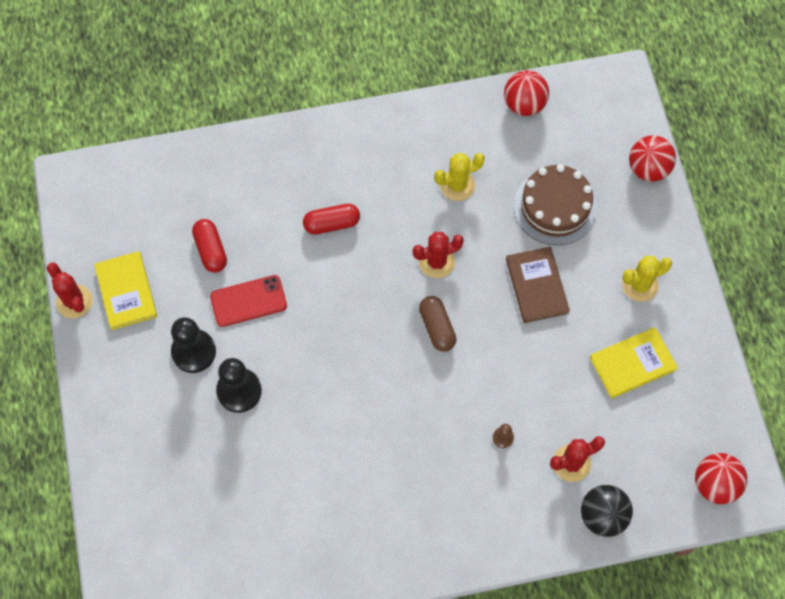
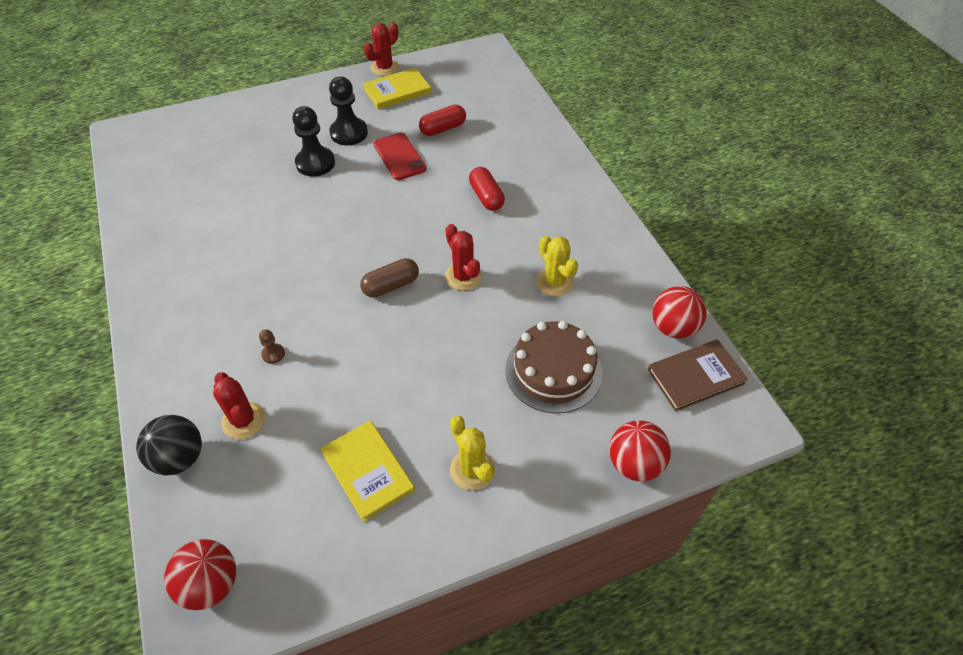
camera: 80 degrees right, 15 degrees down
brown book [506,246,570,323] -> brown book moved to [648,339,748,411]

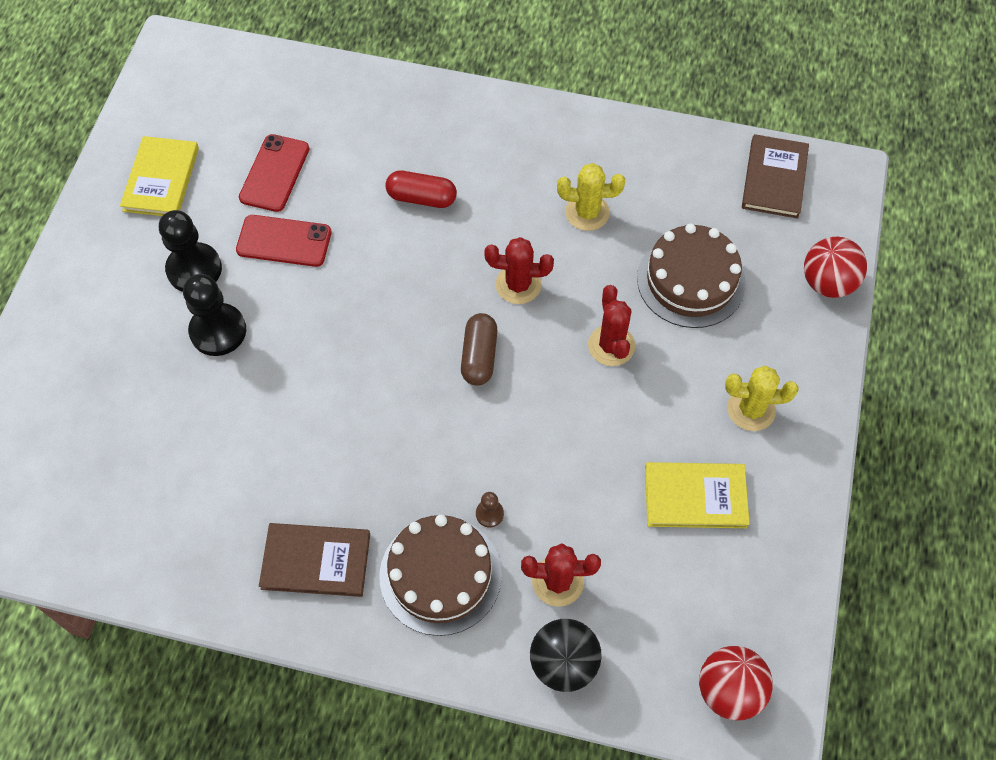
camera: 55 degrees left, 10 degrees up
red cactus [364,22,399,76] -> red cactus moved to [588,285,635,366]
red capsule [419,105,466,136] -> red phone [239,134,310,212]
red ball [652,286,707,339] -> none
none -> brown book [259,523,370,597]
none -> brown cake [379,515,502,636]

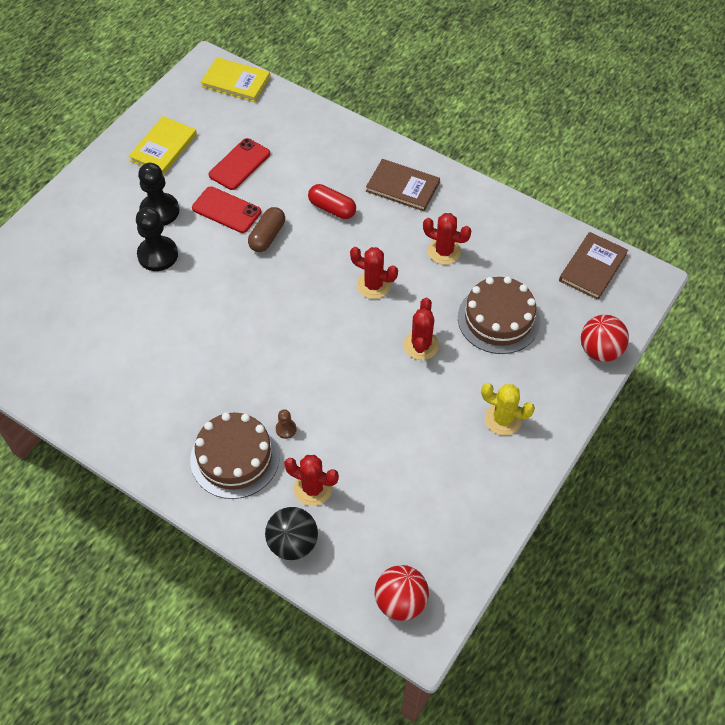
camera: 20 degrees right, 5 degrees down
brown book [259,523,370,597] -> brown book moved to [366,159,440,211]
brown capsule [461,313,497,385] -> brown capsule moved to [248,207,285,252]
yellow cactus [557,163,625,231] -> red cactus [423,213,471,265]
yellow book [645,462,750,528] -> yellow book moved to [201,57,270,102]

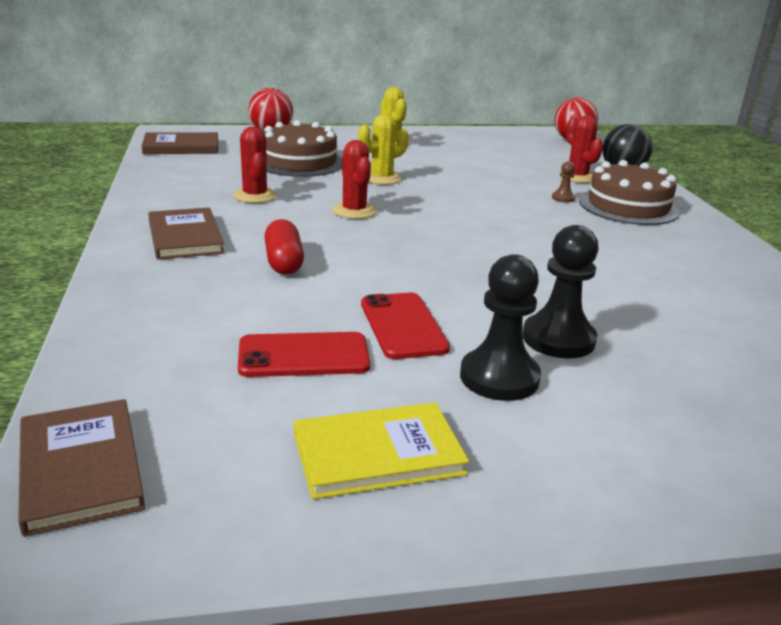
camera: 135 degrees left, 30 degrees down
yellow book [201,57,270,102] -> brown book [18,399,145,537]
brown capsule [248,207,285,252] -> none
red cactus [404,298,439,360] -> yellow cactus [358,114,409,185]

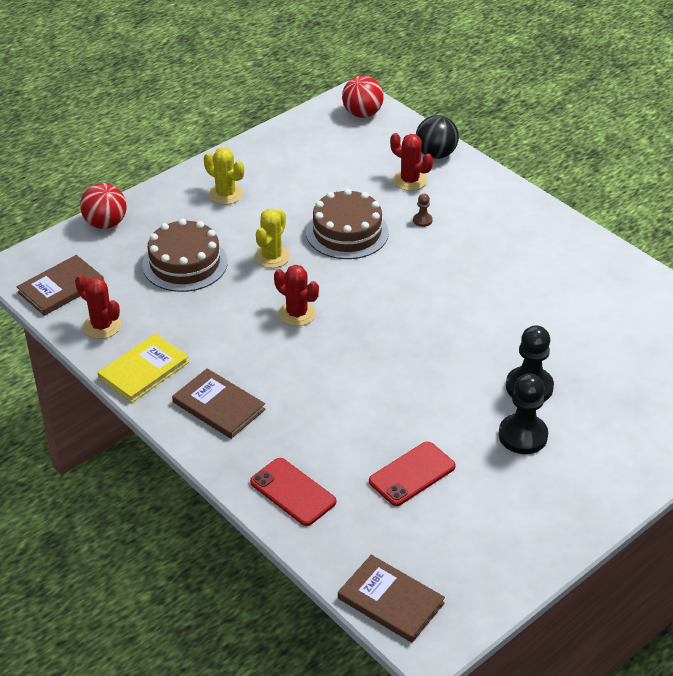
camera: 30 degrees left, 15 degrees up
red cactus [233,126,277,203] -> red cactus moved to [75,274,121,339]
red capsule [264,219,304,275] -> none
yellow book [294,402,469,499] -> yellow book moved to [98,333,189,403]
red phone [361,293,450,359] -> red phone moved to [250,458,336,526]
brown cake [579,160,679,225] -> brown cake moved to [306,188,389,259]

